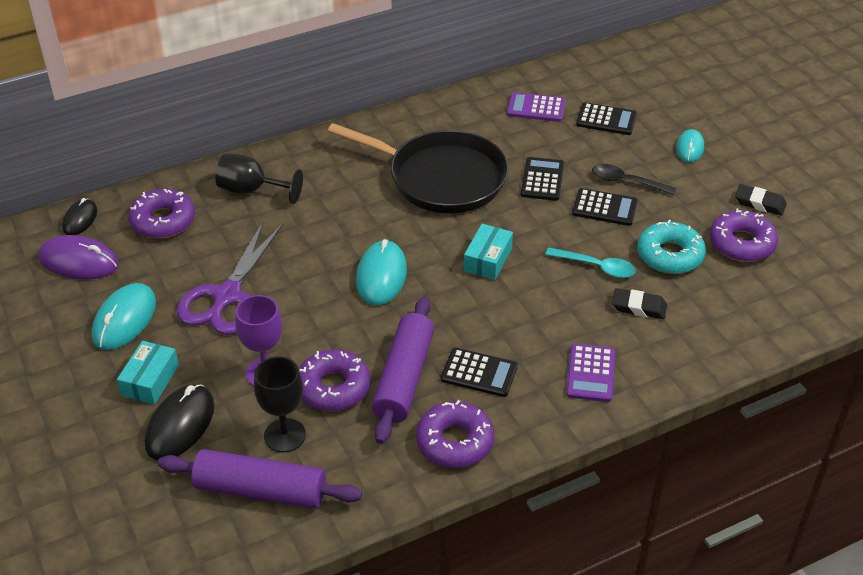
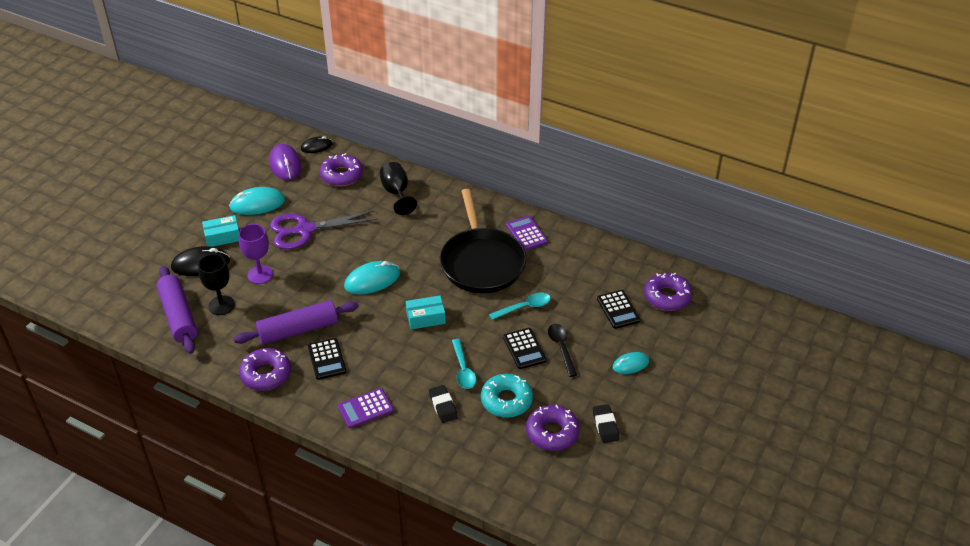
camera: 55 degrees right, 0 degrees up
purple donut [299,349,371,411] -> purple donut moved to [644,273,693,311]
purple calculator [507,92,566,122] -> purple calculator moved to [506,216,548,250]
black calculator [521,157,564,201] -> turquoise spoon [489,293,551,320]

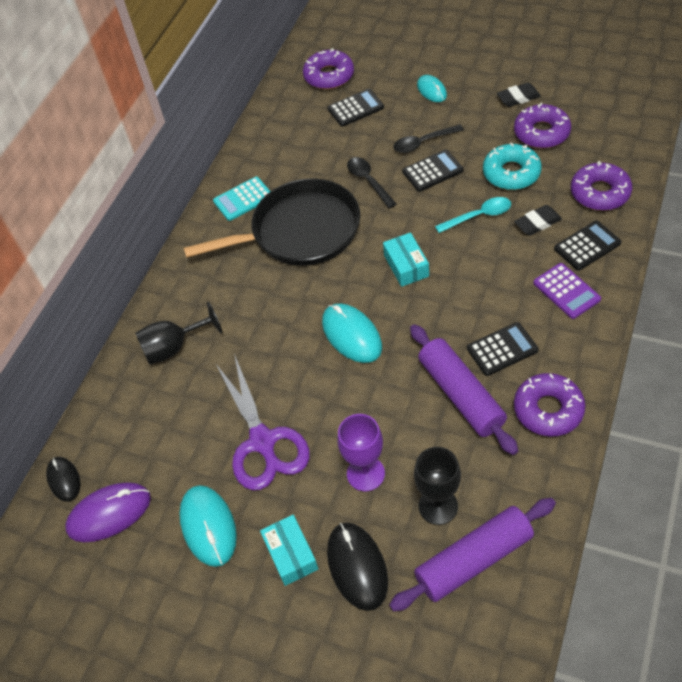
camera: 90 degrees left, 10 degrees up
purple donut [320,153,363,186] -> purple donut moved to [571,161,632,211]
turquoise spoon [489,293,551,320] -> black spoon [347,157,397,208]
purple calculator [506,216,548,250] -> turquoise calculator [213,177,271,221]
none -> black calculator [554,221,622,271]

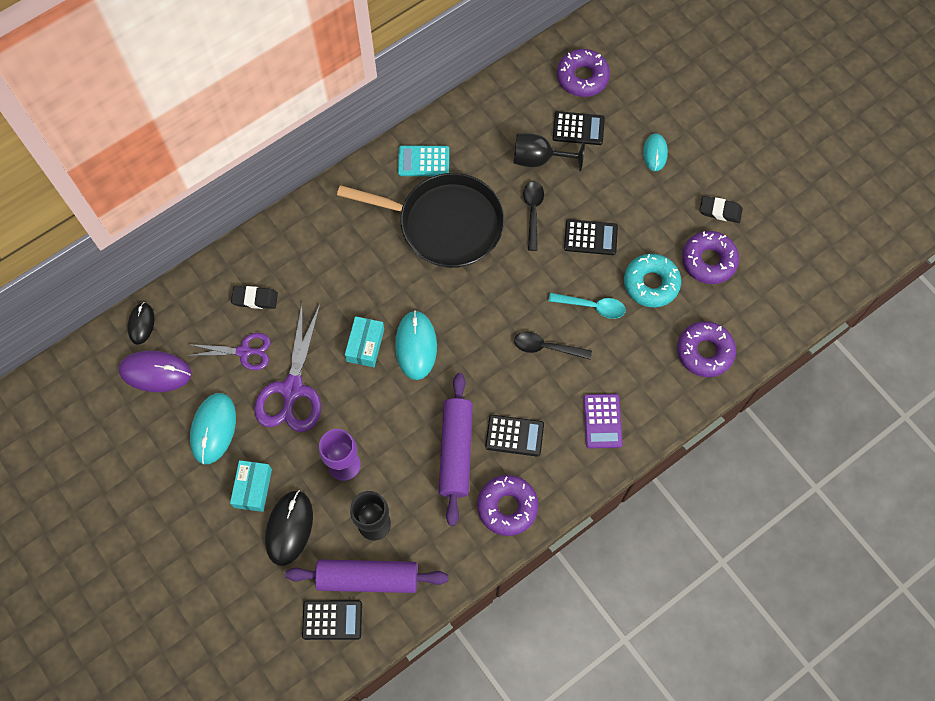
camera: 25 degrees right, 15 degrees up
black goblet [135,302,222,365] -> black goblet moved to [513,133,585,171]
turquoise box [383,232,429,287] -> turquoise box moved to [345,316,384,367]
black spoon [393,124,464,153] -> black spoon moved to [514,332,592,360]
black eraser [514,205,562,236] -> black eraser moved to [231,286,278,309]
black calculator [554,221,622,271] -> black calculator moved to [302,600,362,640]
none -> purple scissors [187,333,271,370]

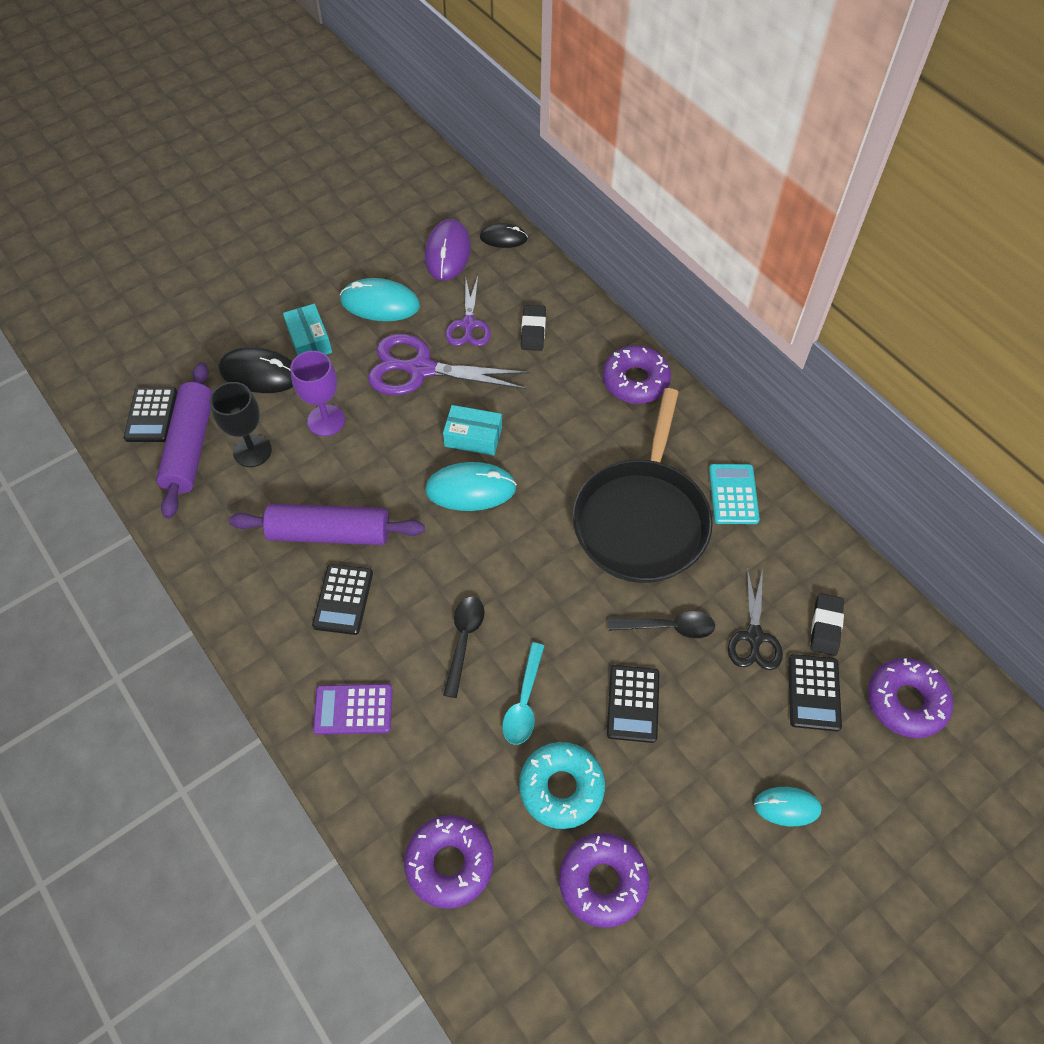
camera: 90 degrees right, 10 degrees down
turquoise box [230,460,272,512] -> turquoise box turned 60 degrees clockwise [283,304,332,355]
purple donut [477,475,539,536] -> purple donut moved to [603,345,671,404]
black goblet [513,133,585,171] -> black scissors [728,568,783,670]
black eraser [700,196,743,223] -> black eraser moved to [810,593,844,656]

